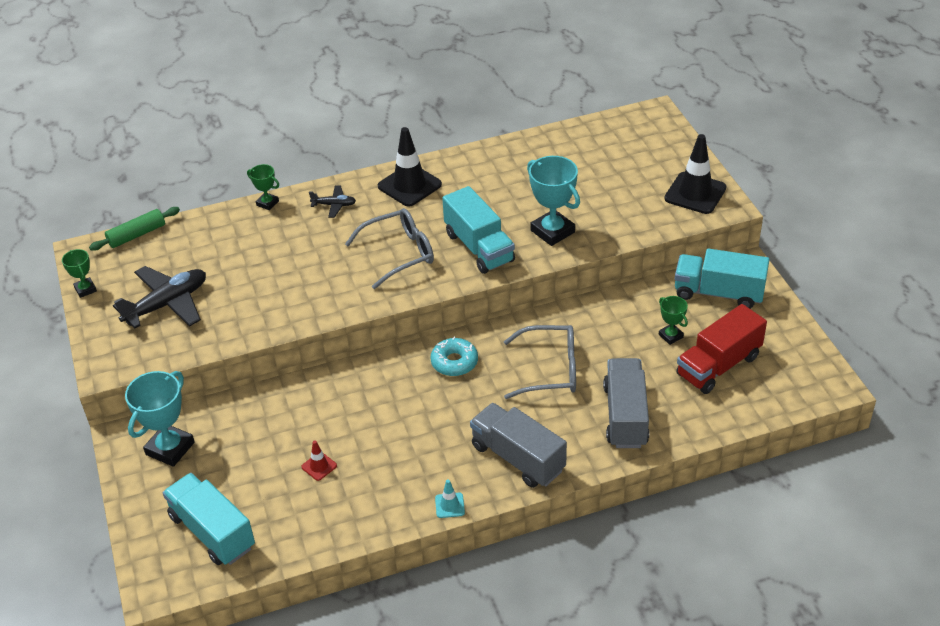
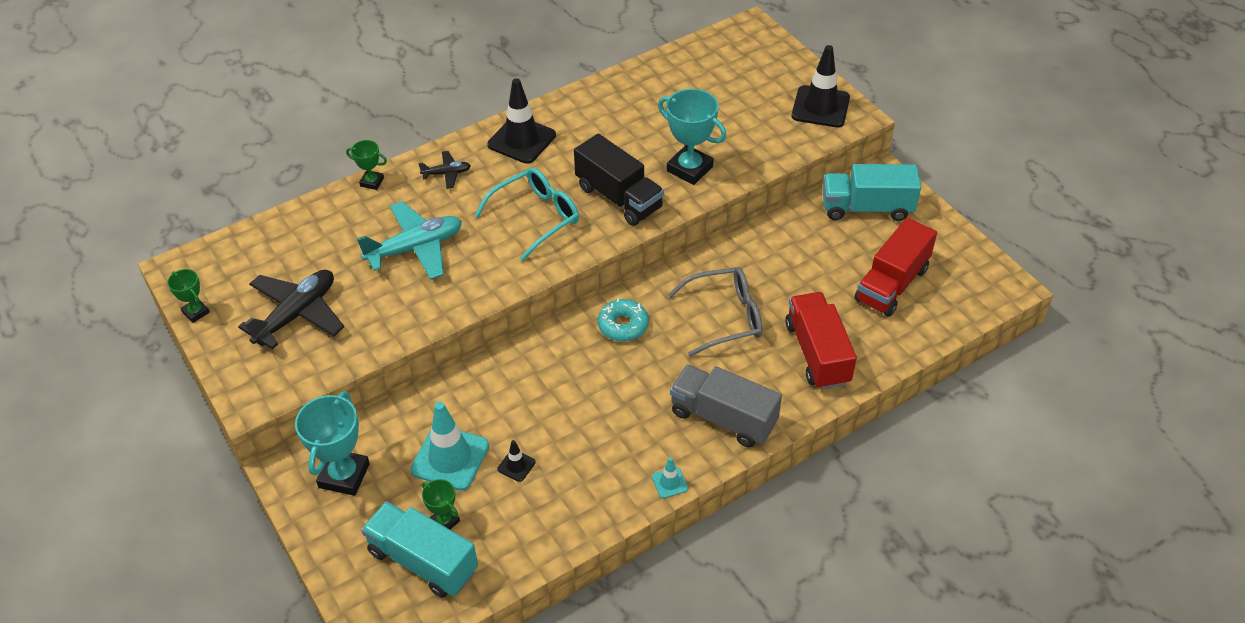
camera: 15 degrees left, 5 degrees up
green rolling pin [89,207,180,251] -> none
red traffic cone [301,440,337,481] -> black traffic cone [497,440,536,482]
grey glasses [345,208,434,289] -> turquoise glasses [474,167,579,261]
turquoise truck [442,186,515,274] -> black truck [574,134,664,226]
grey truck [603,358,649,448] -> red truck [785,292,857,390]
green trophy [659,296,688,345] -> green trophy moved to [422,479,460,529]
none -> turquoise plane [357,201,462,280]
none -> turquoise traffic cone [410,402,489,491]

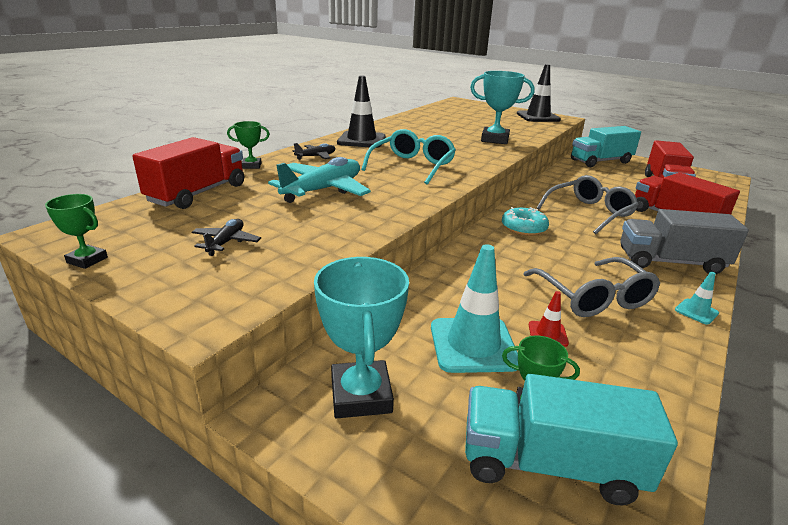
camera: 25 degrees left, 20 degrees down
black plane [238,270,344,349] -> black plane [191,219,261,256], size x0.50
black traffic cone [497,440,536,482] -> red traffic cone [529,291,569,347]
black truck [574,134,664,226] -> none
none -> red truck [132,137,244,209]
none -> grey glasses [523,257,660,317]

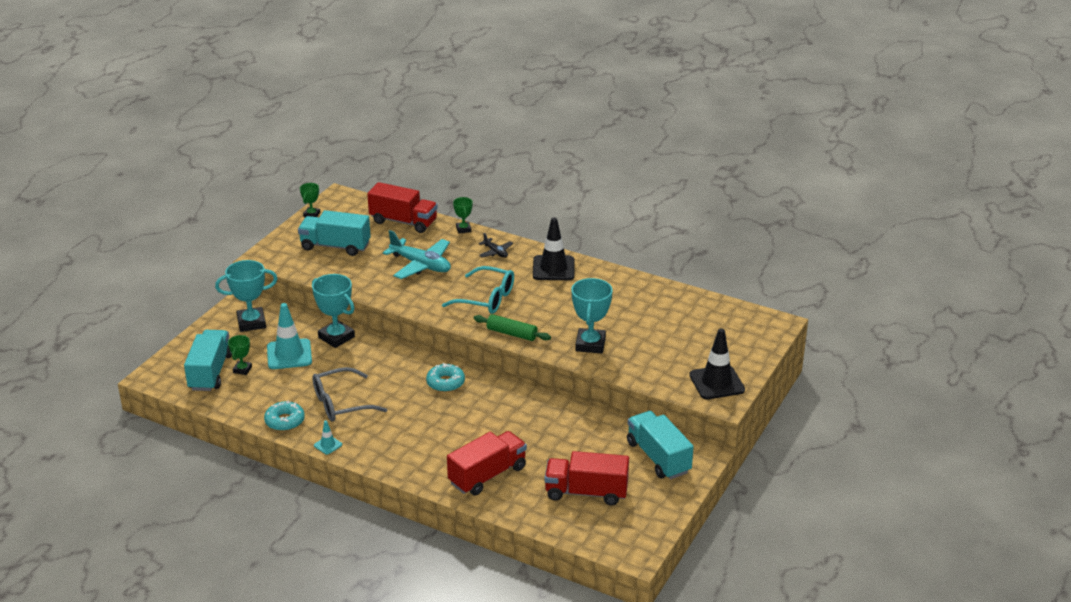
camera: 85 degrees right, 5 degrees up
black plane [191,219,261,256] -> turquoise truck [298,210,371,256]
red traffic cone [529,291,569,347] -> none
grey glasses [537,175,639,234] -> none
grey truck [621,209,749,274] -> none
none -> turquoise donut [264,400,305,431]
none -> turquoise trophy [312,274,355,348]
none -> green rolling pin [474,314,551,341]

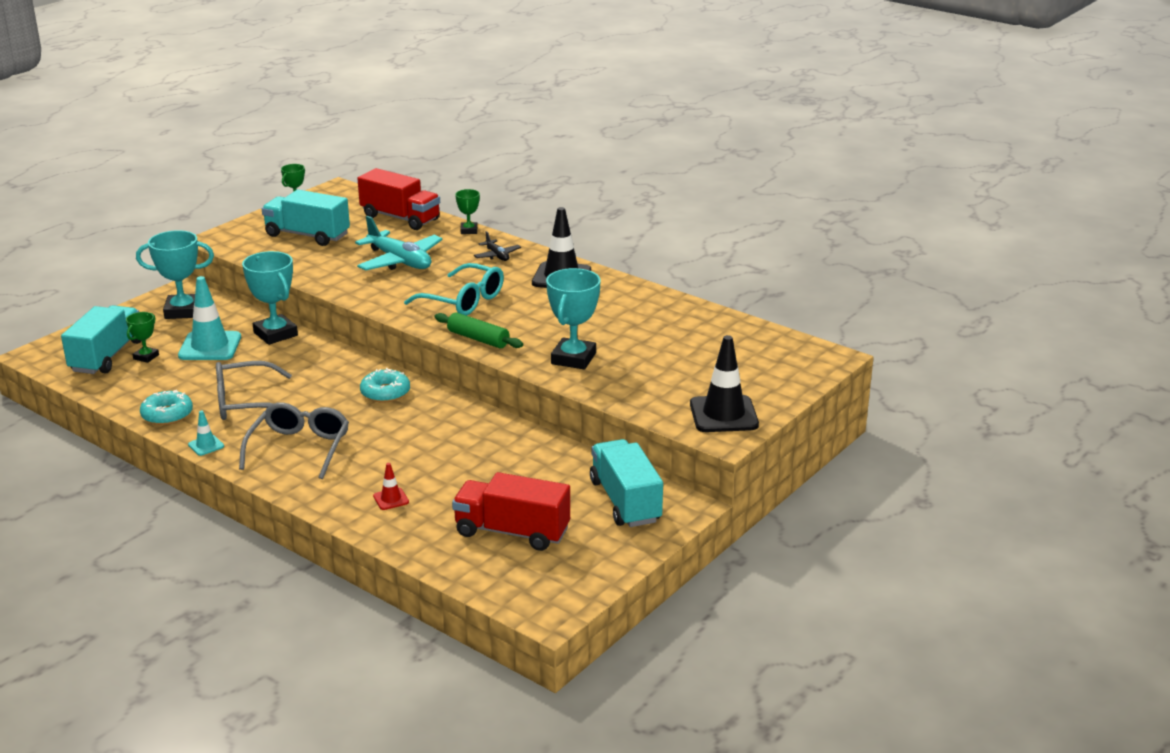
camera: 10 degrees right, 5 degrees down
red truck [447,431,527,496] -> red traffic cone [373,463,409,510]
none -> grey glasses [239,402,349,479]

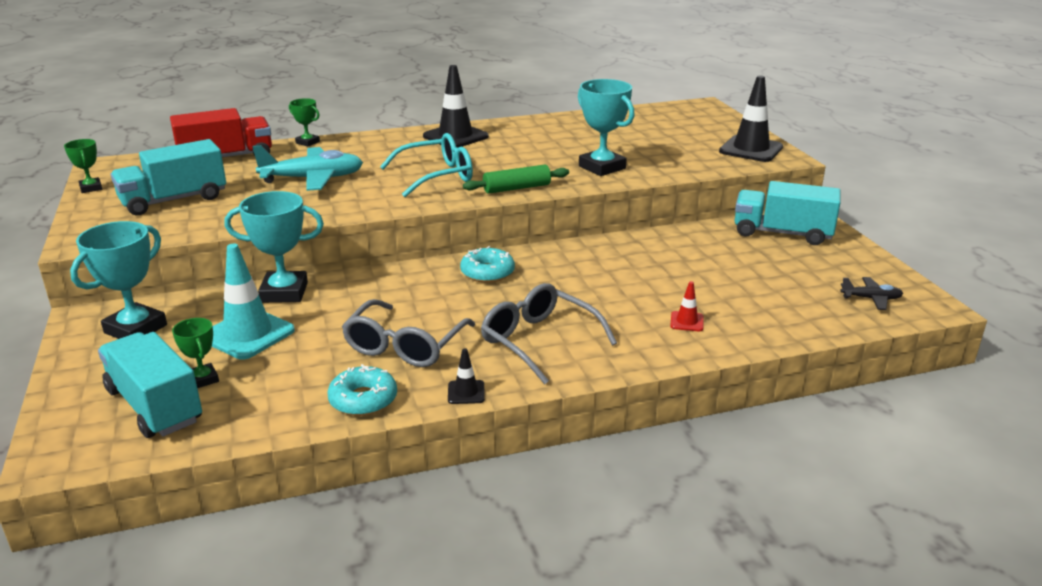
camera: 55 degrees left, 0 degrees up
turquoise traffic cone [188,410,224,456] -> black traffic cone [448,348,485,404]
red truck [452,472,570,551] -> none
black plane [474,231,521,261] -> black plane moved to [840,277,903,310]

